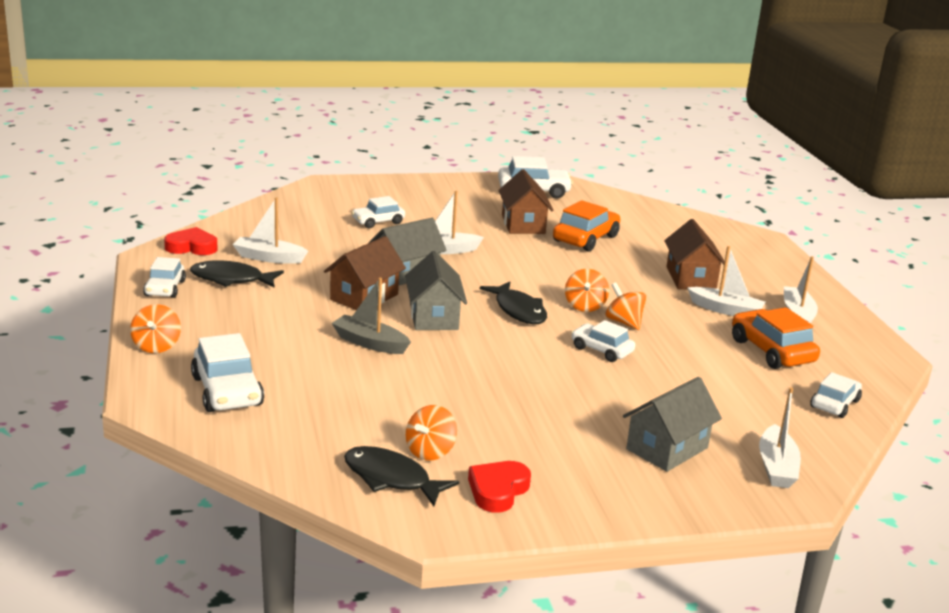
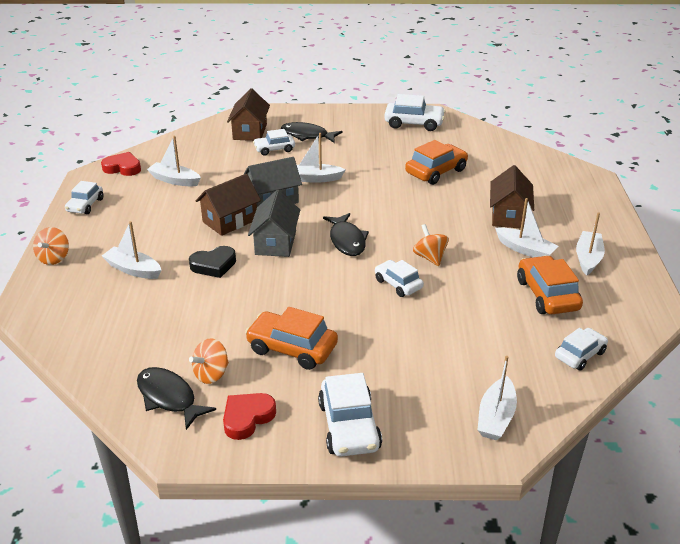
camera: 15 degrees right, 10 degrees up
black fish [190,260,284,288] -> black fish moved to [281,122,343,143]
white car [191,333,264,412] -> white car moved to [318,373,382,457]
grey boat [332,278,411,354] -> black heart [189,246,236,278]
brown house [498,169,554,234] -> brown house moved to [227,88,270,141]
orange spinning top [565,269,609,312] -> none
grey house [623,377,722,472] -> none
none -> white boat [102,221,161,279]
none -> orange car [245,307,338,370]

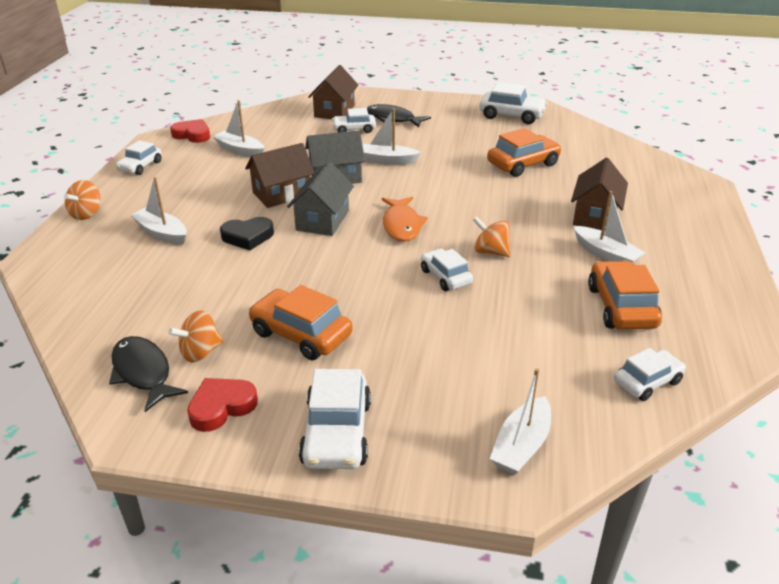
camera: 10 degrees right, 0 degrees up
black fish [323,213,369,256] -> orange fish [382,197,428,242]
orange spinning top [413,224,449,266] -> orange spinning top turned 45 degrees counterclockwise [473,217,511,257]
white boat [576,212,605,276] -> none

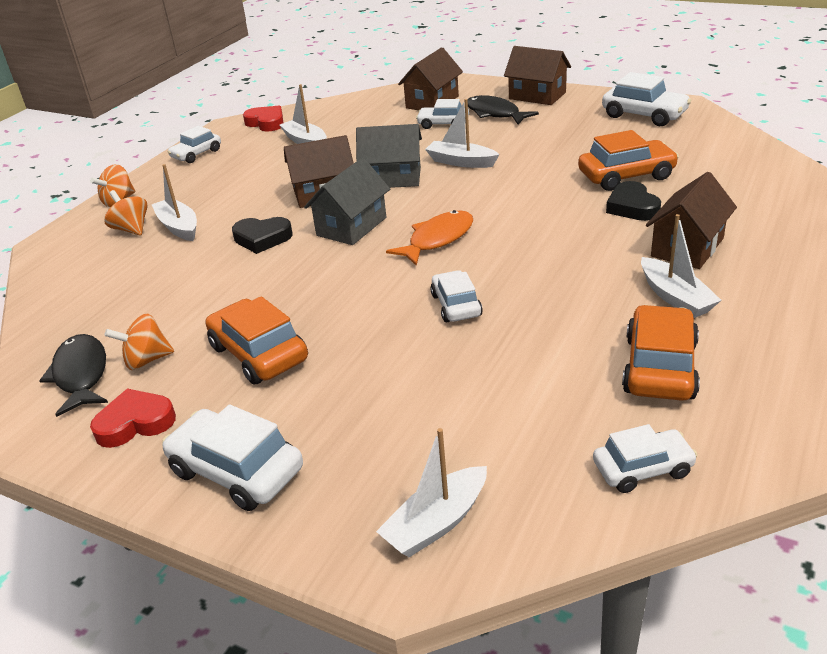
camera: 20 degrees right, 0 degrees up
white car [299,369,371,469] -> white car turned 105 degrees clockwise [162,404,303,511]
orange fish [382,197,428,242] -> orange fish turned 150 degrees counterclockwise [386,210,473,266]
orange spinning top [473,217,511,257] -> orange spinning top moved to [104,190,148,236]
none -> brown house [504,46,571,105]
none -> black heart [606,181,661,221]

